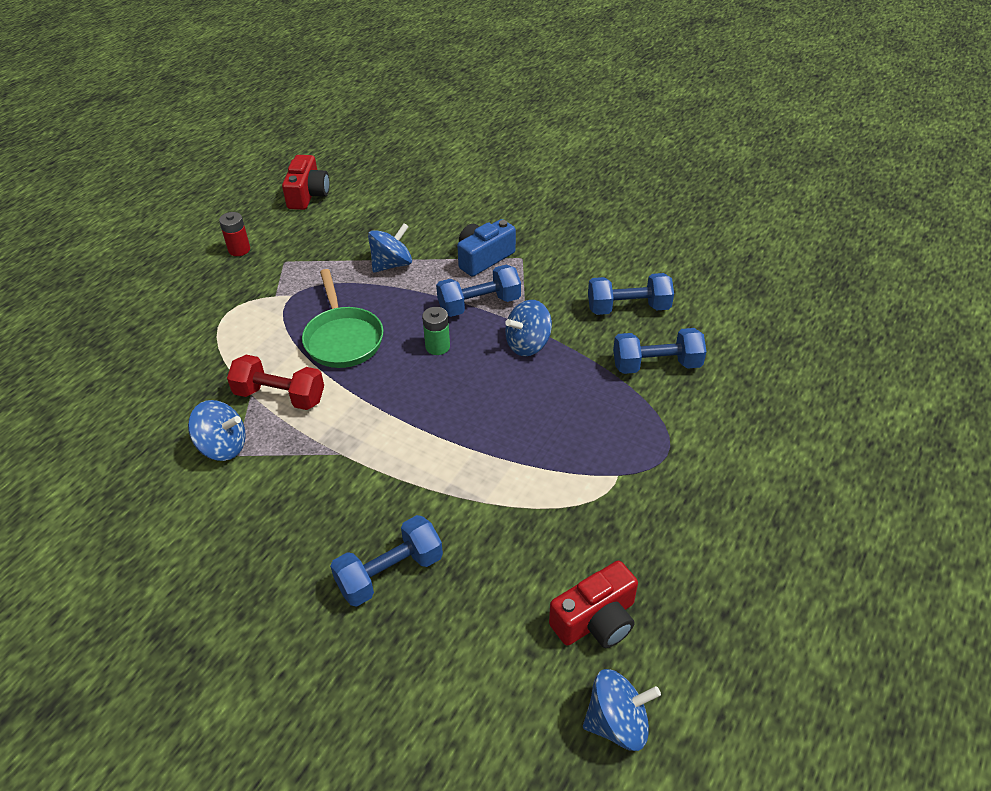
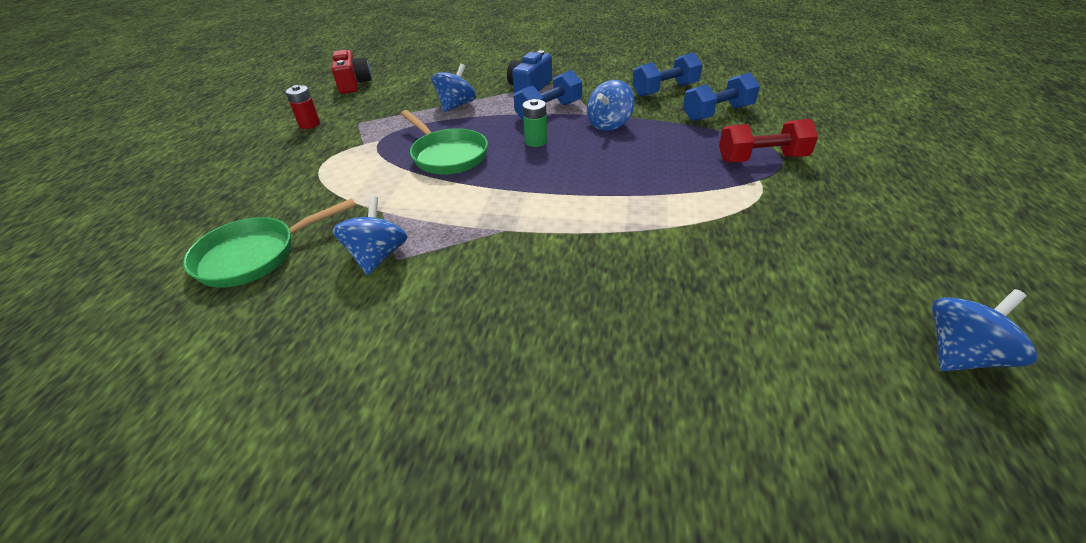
camera: 20 degrees left, 5 degrees down
blue spinning top [188,400,246,461] -> blue spinning top turned 75 degrees counterclockwise [333,196,407,275]
red dumbbell [227,355,324,410] -> red dumbbell moved to [719,119,818,162]
blue dumbbell [330,515,443,607] -> none
red camera [549,561,638,648] -> none
none -> green pan [183,198,356,288]

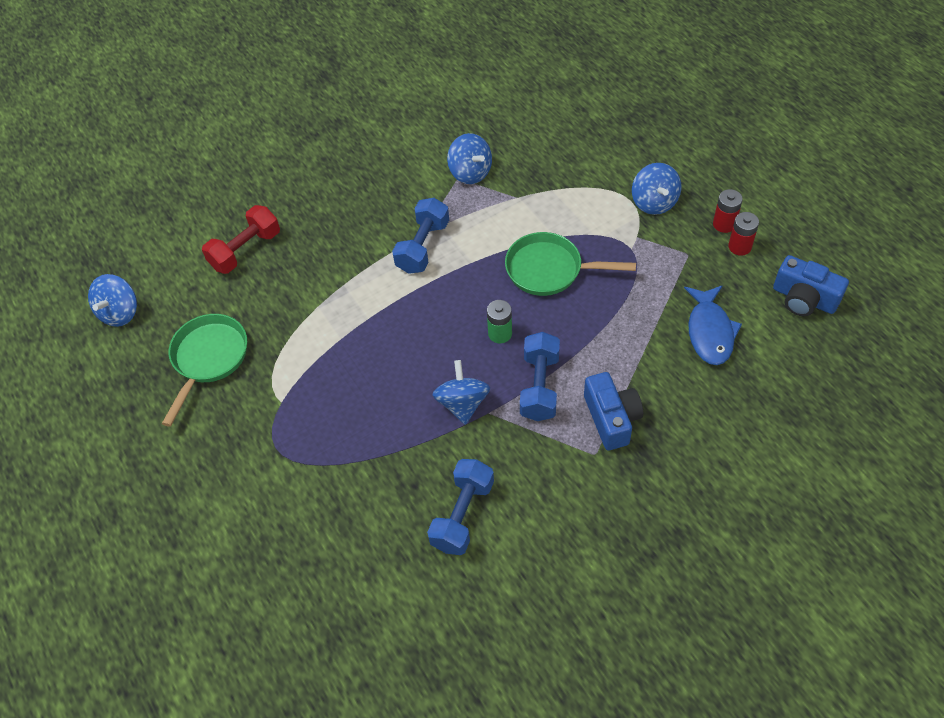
camera: 140 degrees right, 15 degrees up
green pan [183,198,356,288] -> green pan moved to [162,314,247,427]
red camera [332,50,372,94] -> blue camera [773,255,849,316]
blue spinning top [432,64,476,112] -> blue spinning top moved to [632,163,681,215]
blue dumbbell [683,72,760,121] -> blue dumbbell moved to [392,198,449,274]
red dumbbell [719,119,818,162] -> red dumbbell moved to [202,205,280,274]
none -> blue fish [684,285,742,365]
none -> red battery [728,212,759,256]

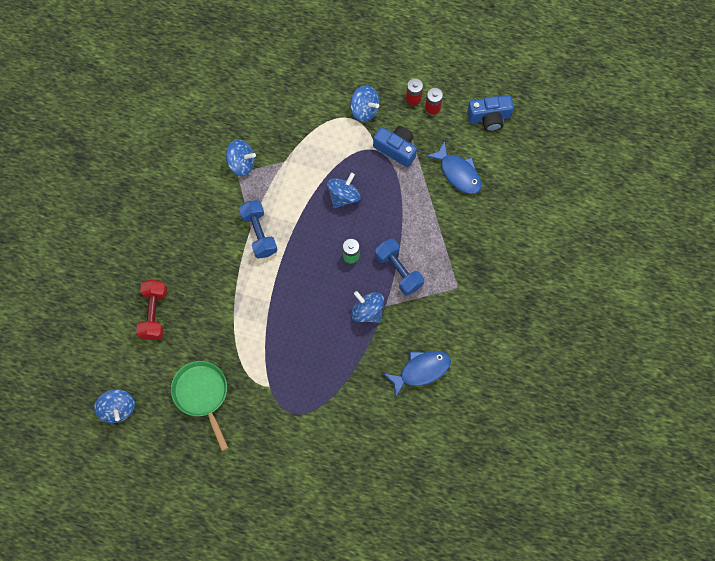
camera: 45 degrees left, 15 degrees up
blue dumbbell [427,459,494,555] -> blue fish [384,351,451,398]
green pan [505,232,636,296] -> blue spinning top [327,173,361,208]
blue camera [584,372,643,450] -> blue camera moved to [373,126,417,167]

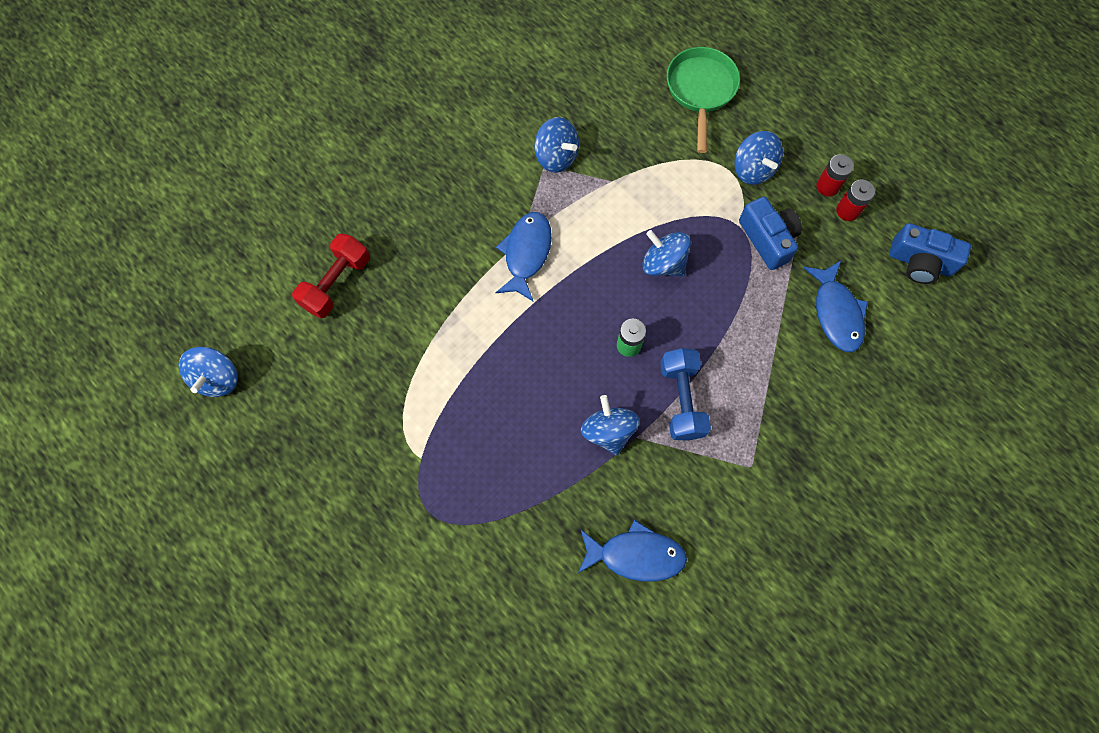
camera: 30 degrees right, 0 degrees up
green pan [171,361,228,451] -> green pan moved to [667,47,740,153]
blue dumbbell [239,200,277,259] -> blue fish [496,212,552,302]
blue spinning top [327,173,361,208] -> blue spinning top turned 120 degrees counterclockwise [642,230,691,277]

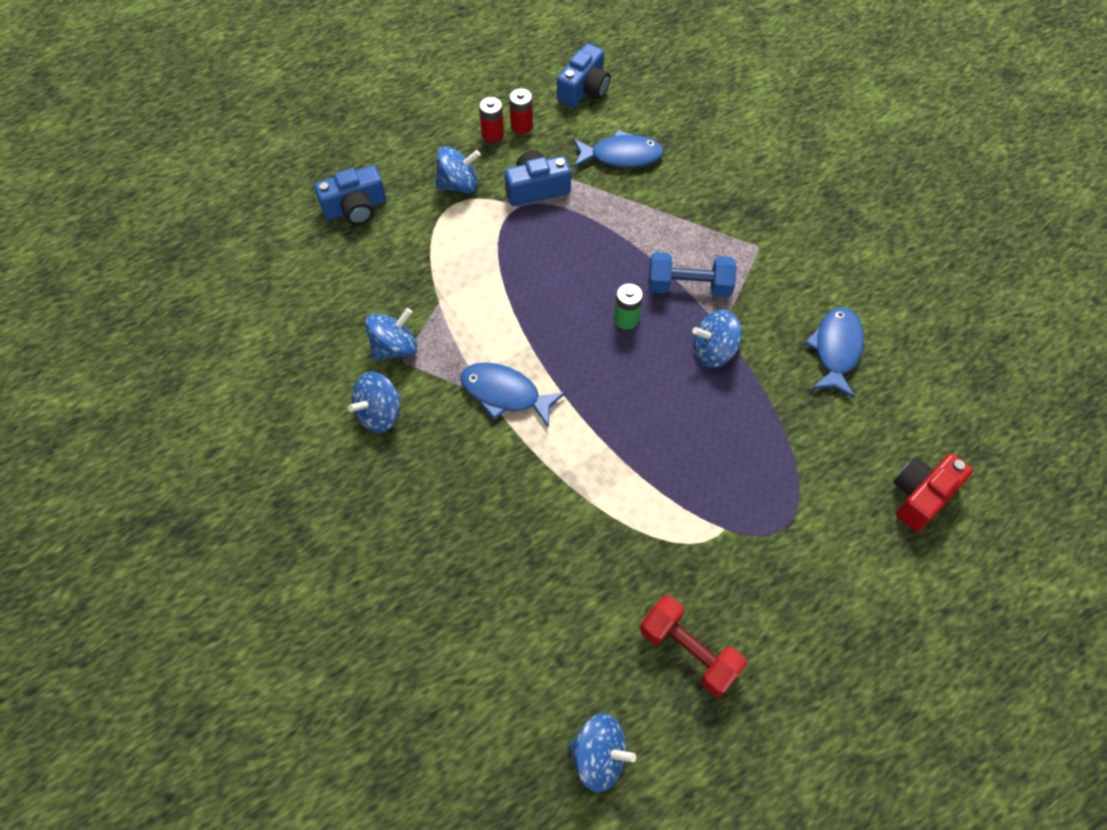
camera: 80 degrees left, 10 degrees down
red dumbbell [292,233,370,318] -> red dumbbell moved to [640,596,747,697]
blue spinning top [642,230,691,277] -> blue spinning top moved to [348,371,401,433]
green pan [667,47,740,153] -> blue camera [314,165,386,225]
none -> red camera [893,453,973,532]

